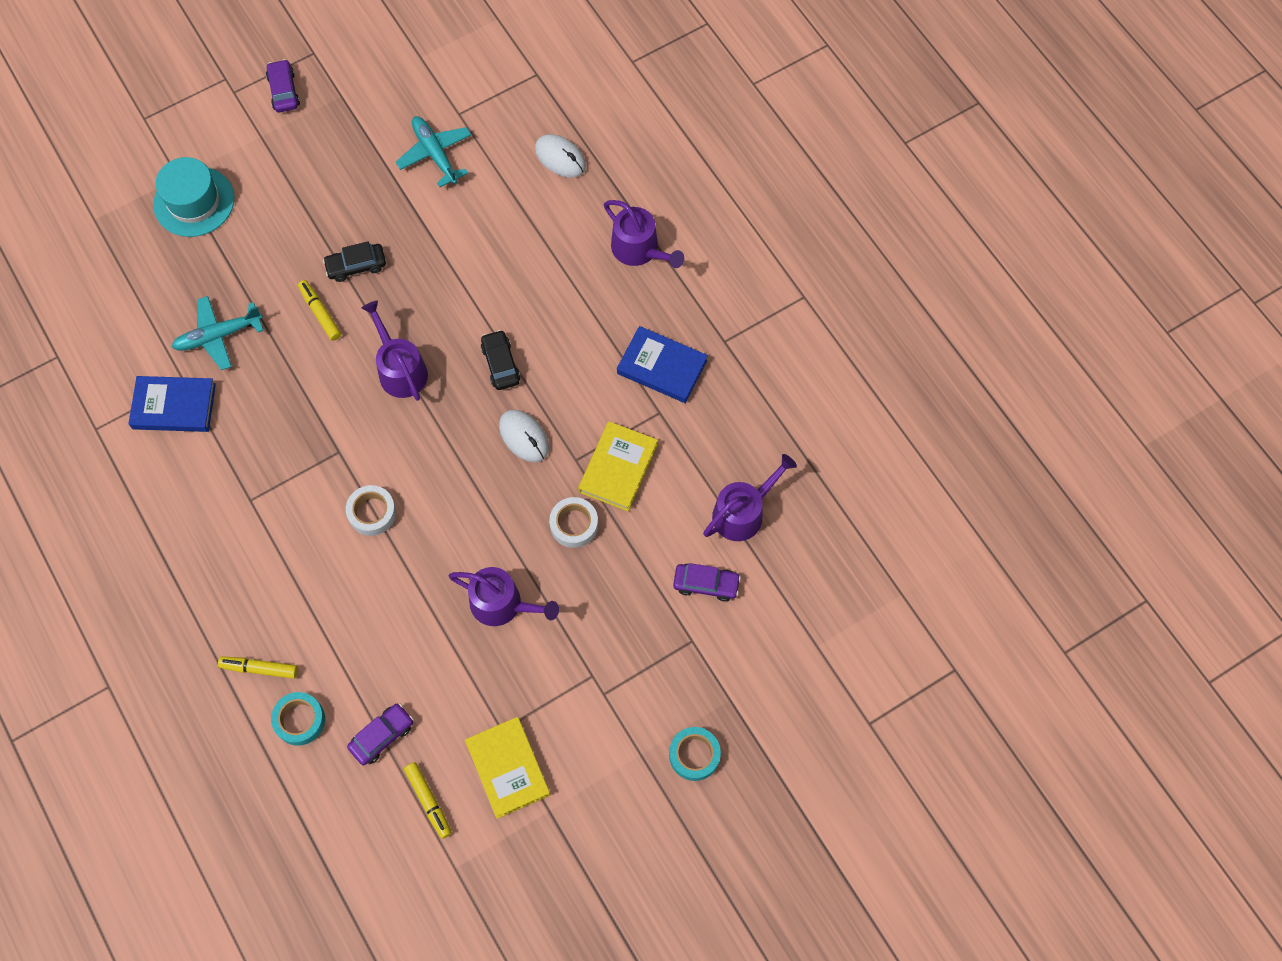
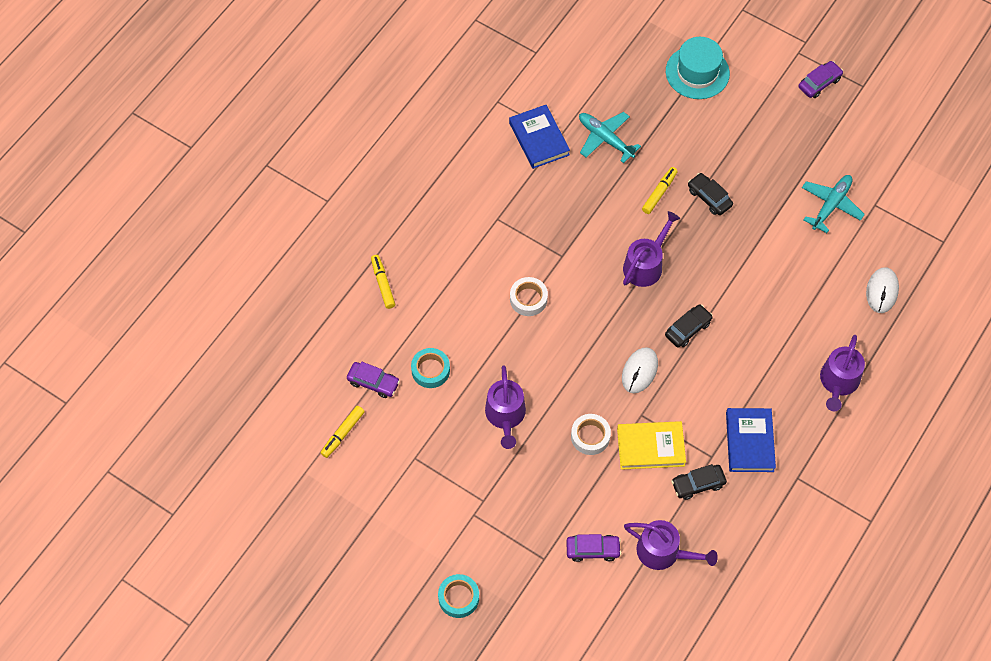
camera: 65 degrees right, 5 degrees down
turquoise tape [271,692,325,746] -> turquoise tape moved to [411,348,450,388]
yellow book [465,717,551,819] -> none
purple car [673,563,741,601] -> purple car turned 75 degrees counterclockwise [566,534,621,562]
none -> black car [671,464,727,500]

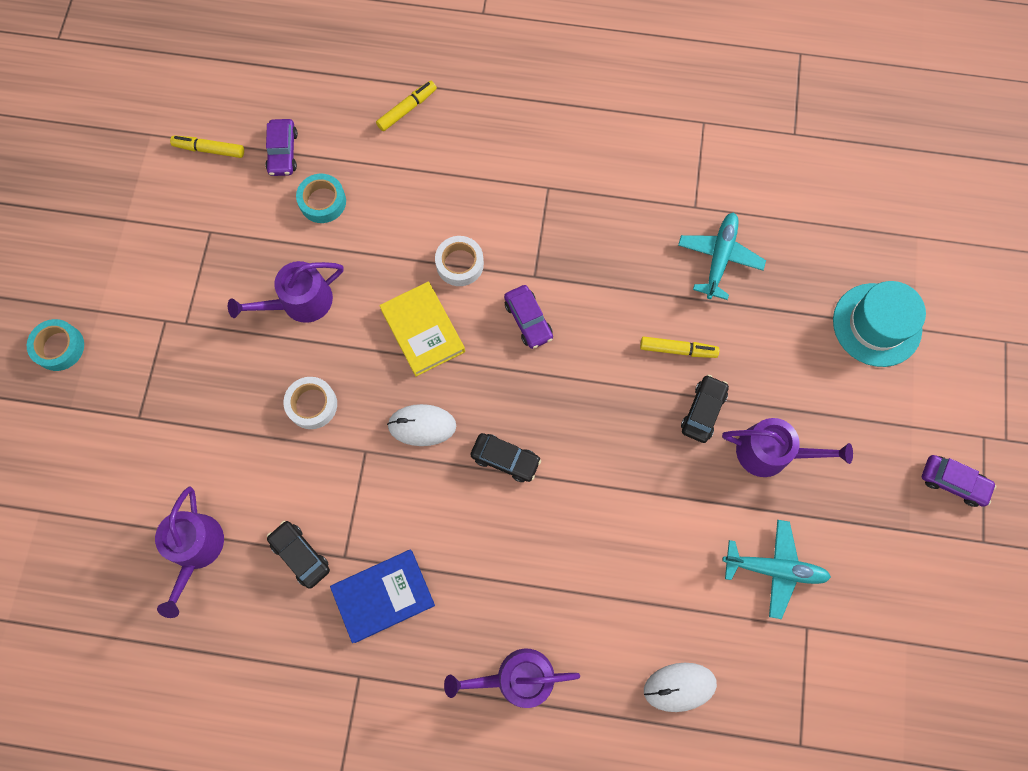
camera: 65 degrees right, 10 degrees up
blue book [509,105,570,169] -> none
purple car [566,534,621,562] -> purple car moved to [504,285,553,349]
yellow book [617,421,686,470] -> yellow book moved to [379,282,465,377]
purple watering can [623,211,680,287] -> purple watering can moved to [722,418,853,477]

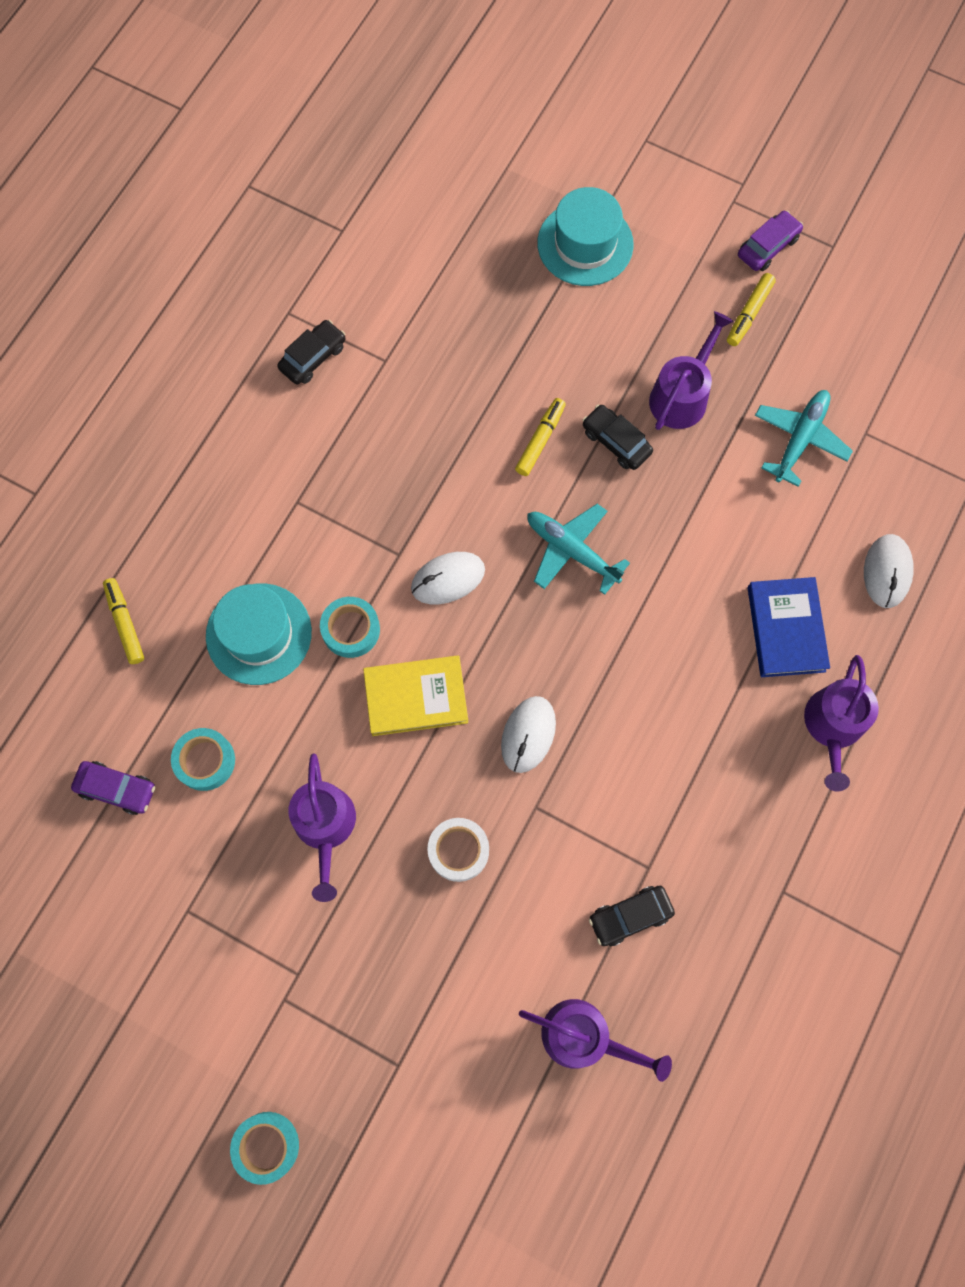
camera: 70 degrees left, 0 degrees up
yellow marker [170,136,244,158] -> yellow marker moved to [727,273,776,346]
blue book [330,550,435,643] -> blue book moved to [748,577,830,677]
white tape [435,236,484,286] -> turquoise tape [320,597,380,658]
black car [471,433,541,482] -> black car moved to [277,320,346,384]
purple car [504,285,553,349] -> white mouse [411,552,485,604]
turquoise plane [678,212,766,300] -> turquoise plane moved to [527,504,630,595]
none -> turquoise hat [206,583,312,685]

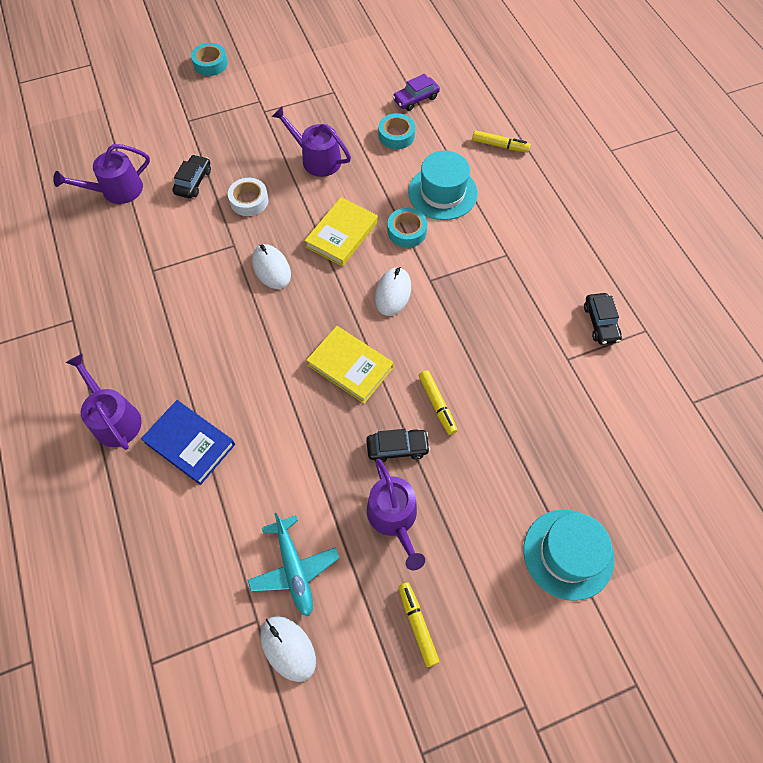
camera: 130 degrees right, 10 degrees down
turquoise plane [527,504,630,595] -> yellow book [306,326,394,404]
black car [589,886,675,946] -> black car moved to [172,155,211,198]
purple car [738,211,803,271] -> none
white mouse [864,534,914,608] -> white mouse moved to [260,616,316,682]

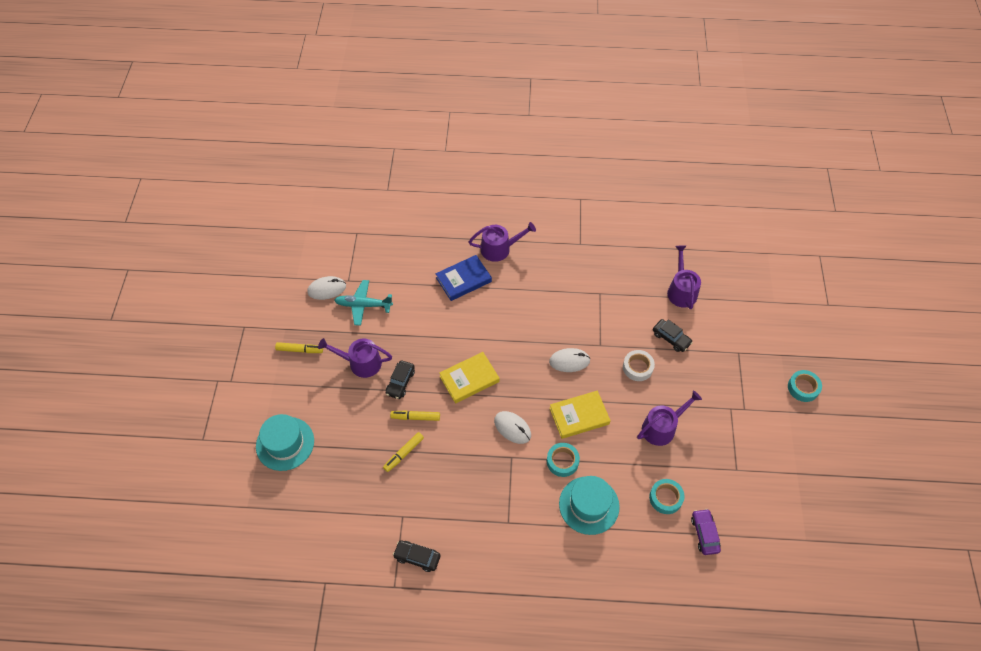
camera: 115 degrees right, 5 degrees down
yellow book [304,197,378,267] -> yellow book turned 75 degrees counterclockwise [550,391,611,439]
yellow marker [472,130,531,152] -> yellow marker moved to [383,432,424,472]

